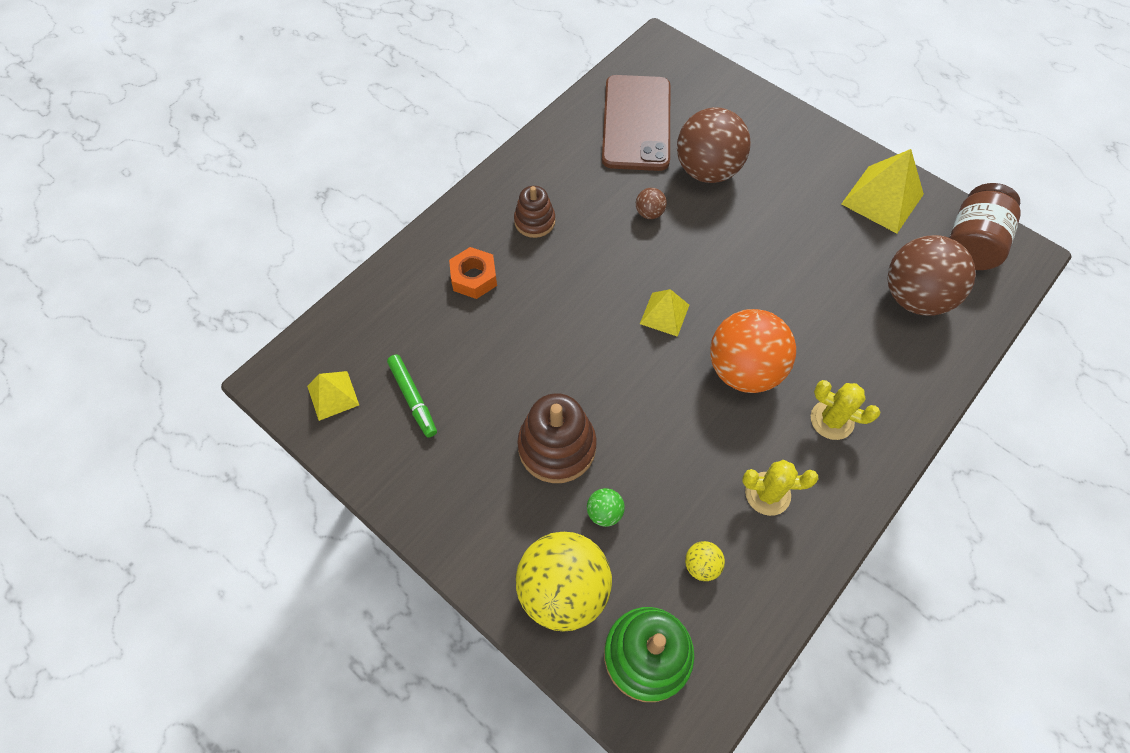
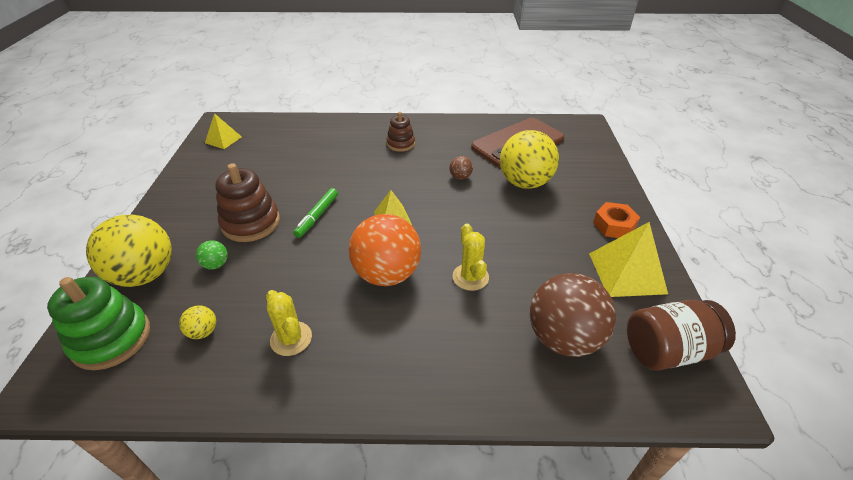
camera: 50 degrees right, 20 degrees down
green marker [387,354,437,438] -> green marker moved to [293,188,338,238]
orange nut [449,247,497,299] -> orange nut moved to [593,202,640,238]
brown ball [677,107,751,183] -> yellow ball [500,130,559,189]
yellow cactus [811,380,881,440] -> yellow cactus moved to [453,224,489,291]

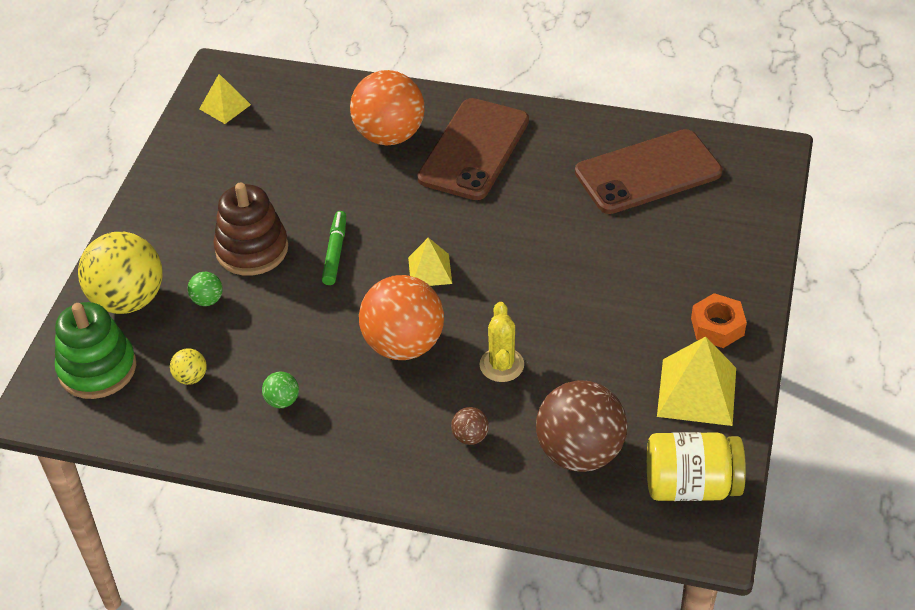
camera: 15 degrees right, 5 degrees up
yellow cactus [266,290,312,356] -> green ball [262,372,299,408]
green marker [293,188,338,238] -> green marker turned 150 degrees clockwise [322,211,346,285]
brown stacking toy [386,112,415,152] -> brown phone [417,98,529,200]
brown ball [449,156,473,180] -> brown ball moved to [451,407,489,445]
yellow ball [500,130,559,189] -> none
brown jar [627,300,736,371] -> yellow jar [647,432,746,501]
none -> orange ball [350,70,425,146]

